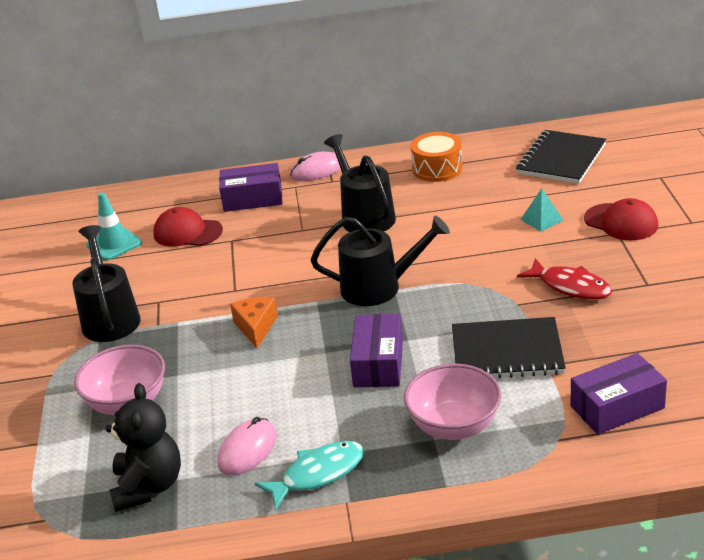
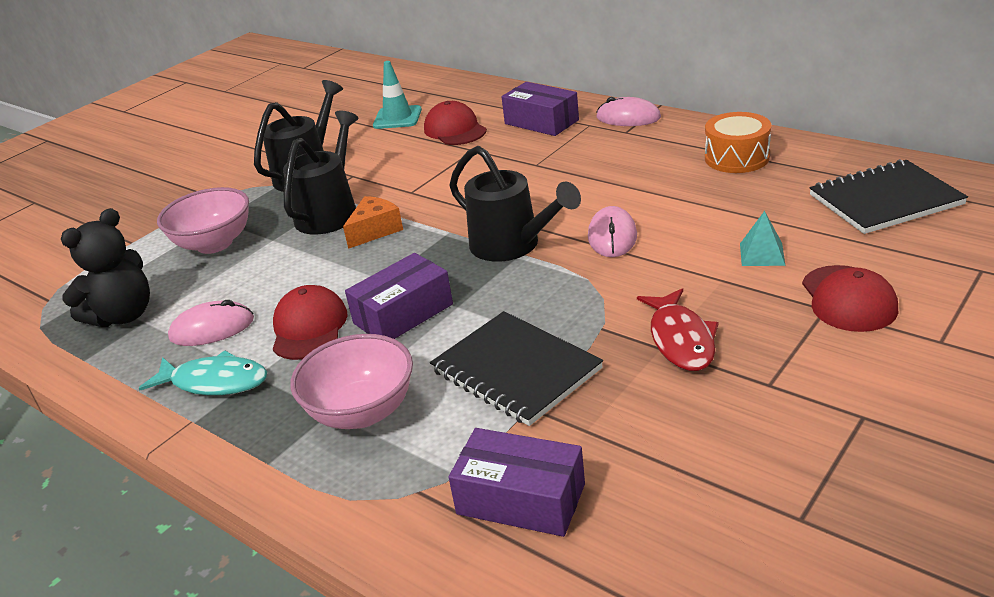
camera: 45 degrees right, 0 degrees up
black watering can [324,134,396,232] -> black watering can moved to [283,110,359,235]
none -> red cap [273,285,348,360]
none -> pink mouse [588,206,637,257]

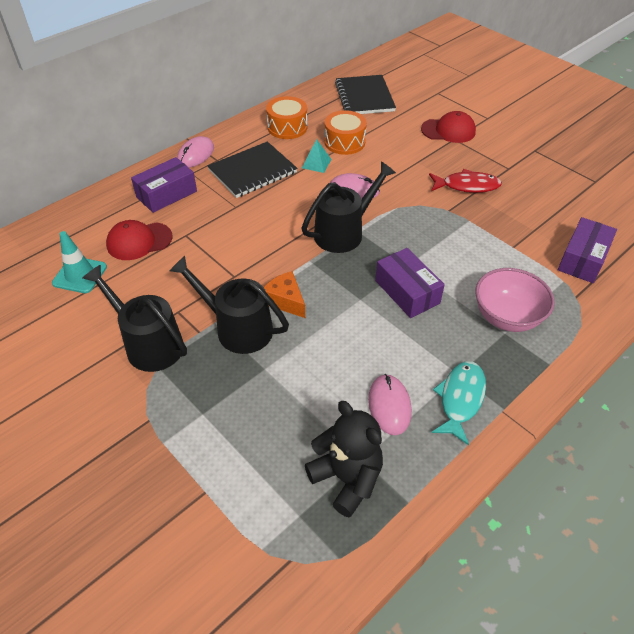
camera: 85 degrees left, 15 degrees up
pink bowl [157,187,249,254] -> none
red cap [273,285,348,360] -> none
black notebook [430,311,603,426] -> black notebook moved to [207,142,297,198]
turquoise pyramid [740,211,785,266] -> turquoise pyramid moved to [302,139,332,173]
none -> orange drum [324,110,367,155]

